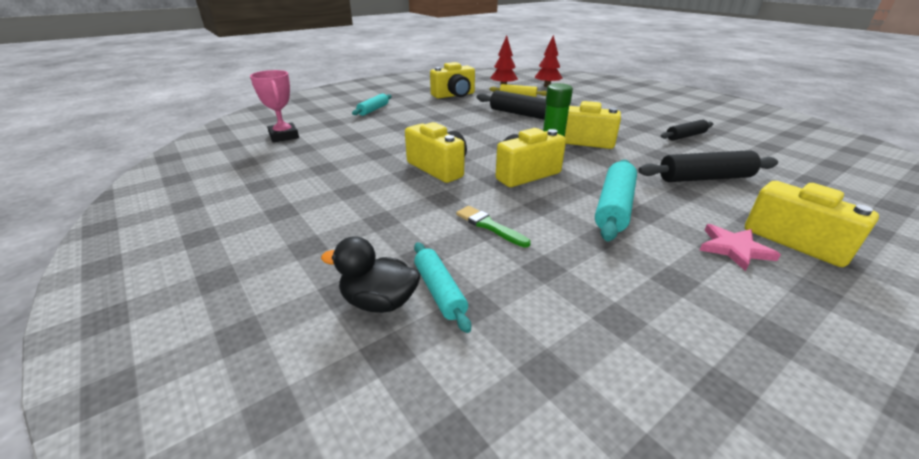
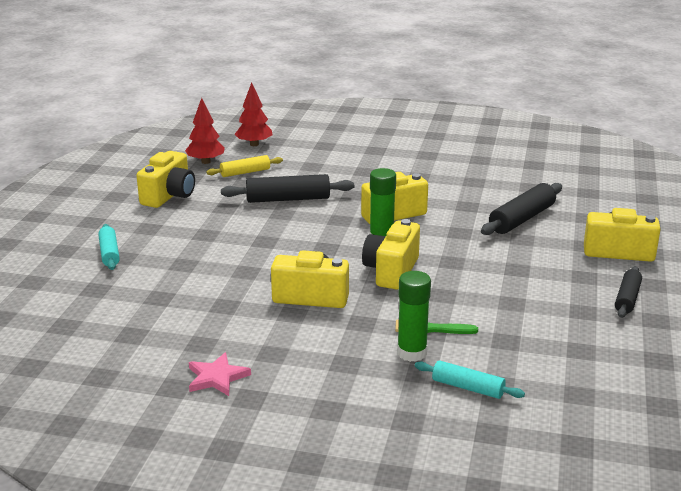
camera: 40 degrees left, 5 degrees down
pink trophy [250,70,299,142] -> none
black duck [321,236,420,313] -> none
turquoise rolling pin [595,159,637,241] -> none
black rolling pin [661,119,713,141] -> black rolling pin moved to [615,266,642,318]
pink star [700,224,781,271] -> pink star moved to [189,352,251,396]
none -> green glue stick [397,271,431,362]

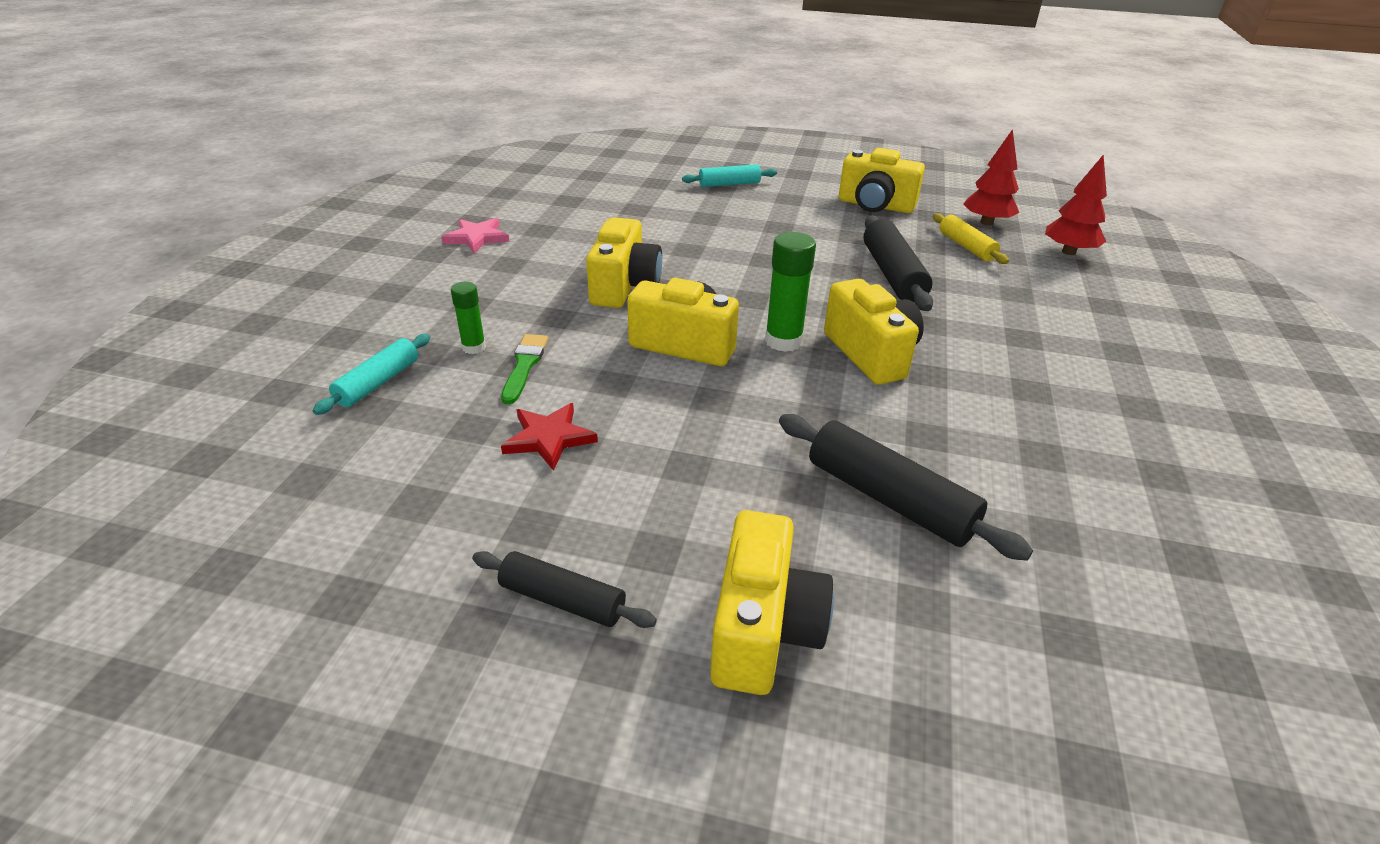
camera: 90 degrees right, 10 degrees up
green glue stick [397,271,431,362] -> green glue stick [451,282,486,354], size x0.61
none -> red star [501,403,598,471]

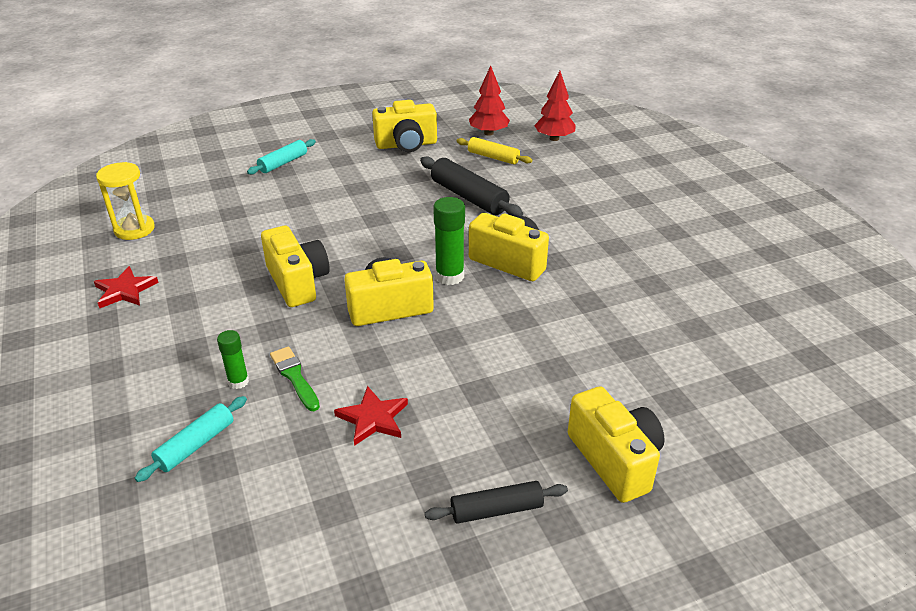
camera: 35 degrees left, 0 degrees up
turquoise rolling pin [313,334,430,415] -> turquoise rolling pin turned 45 degrees clockwise [135,396,247,482]
pink star [441,218,509,253] -> red star [94,266,159,308]
black rolling pin [779,414,1033,561] -> none
none -> yellow hourglass [96,162,155,240]

